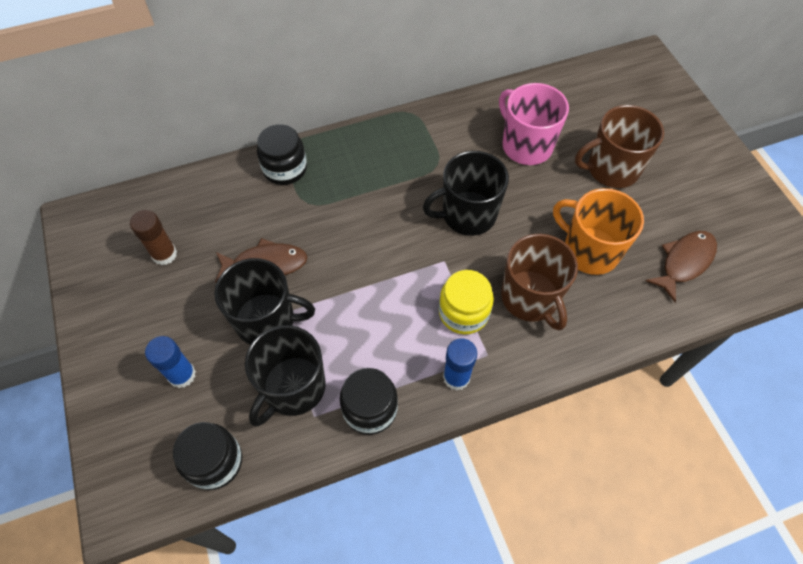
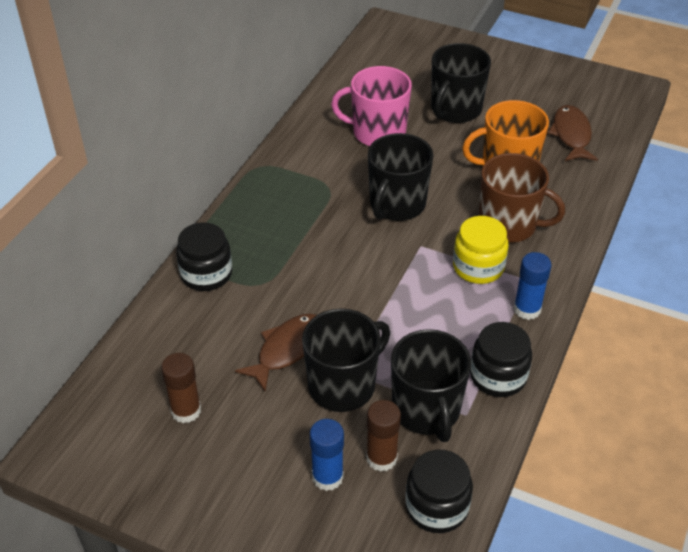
camera: 45 degrees left, 15 degrees down
brown mug [575,105,664,188] -> black mug [431,43,491,123]
none -> brown glue stick [366,400,401,472]

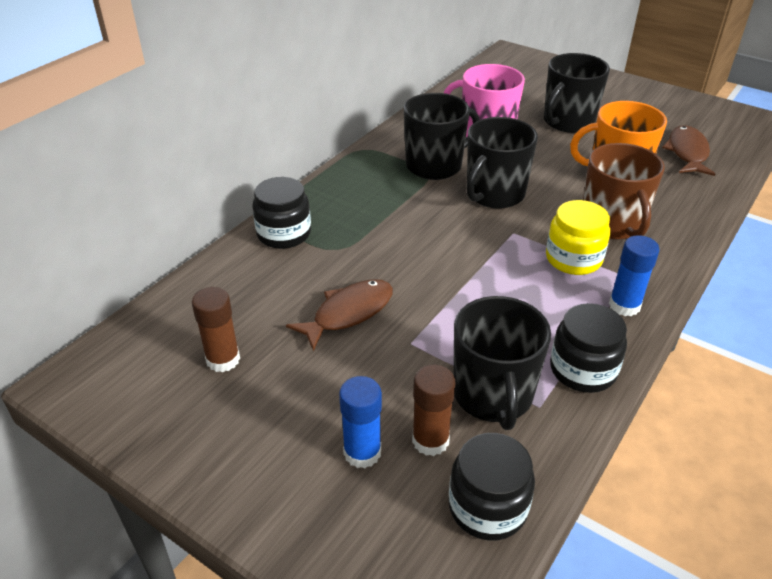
camera: 10 degrees right, 5 degrees down
black mug [302,309,390,412] -> black mug moved to [404,93,479,180]
brown mug [479,153,565,243] -> brown mug turned 45 degrees clockwise [583,143,665,240]

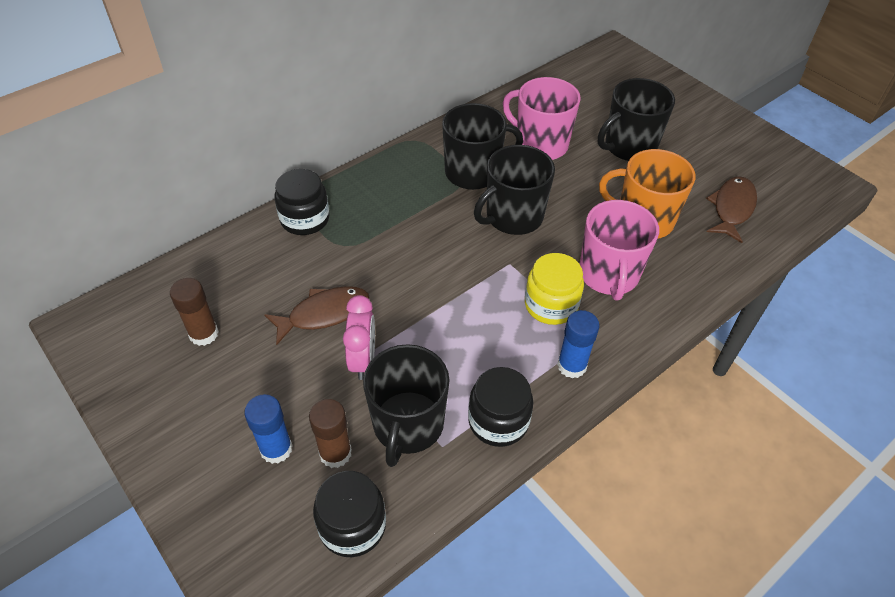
camera: 15 degrees right, 10 degrees up
brown mug [583,143,665,240] -> pink mug [580,200,659,301]
none -> pink clock [343,295,375,380]

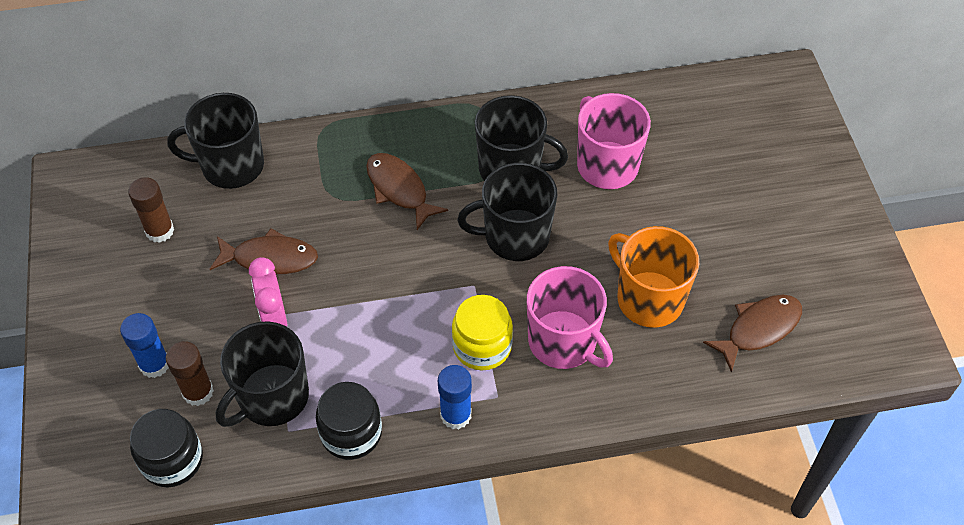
camera: 30 degrees right, 5 degrees up
black jar [275,169,330,235] -> none
pink clock [343,295,375,380] -> pink clock turned 135 degrees clockwise [249,257,287,327]
pink mug [580,200,659,301] -> pink mug turned 75 degrees counterclockwise [527,266,613,369]
black mug [598,78,675,161] -> black mug moved to [167,93,264,189]
none -> brown fish [366,153,448,230]

